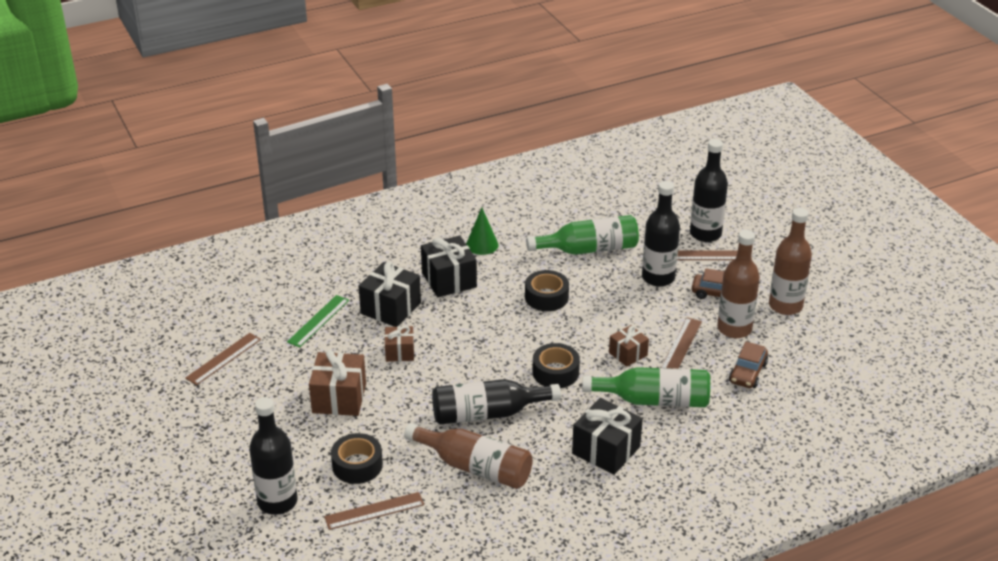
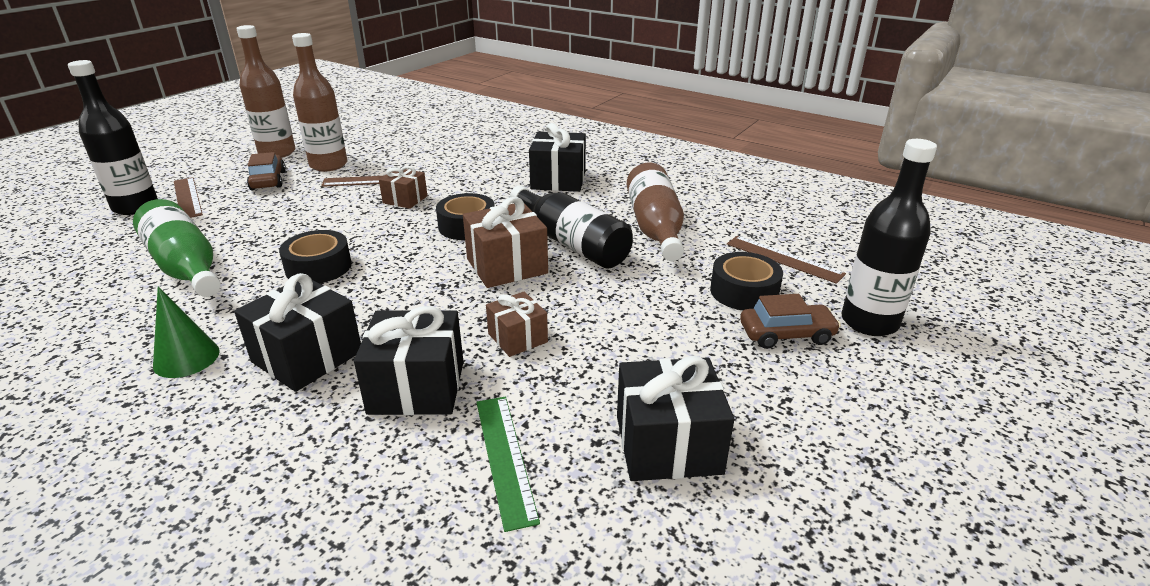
camera: 120 degrees left, 5 degrees down
brown ruler [185,333,261,385] -> none
green ruler [287,295,349,348] -> green ruler turned 75 degrees clockwise [477,397,540,532]
brown gift [309,350,366,416] -> brown gift moved to [463,197,548,288]
green bottle [582,367,710,407] -> none
black bottle [642,181,680,287] -> none
brown car [729,342,768,388] -> brown car moved to [740,294,841,349]
none -> black gift [617,356,734,481]

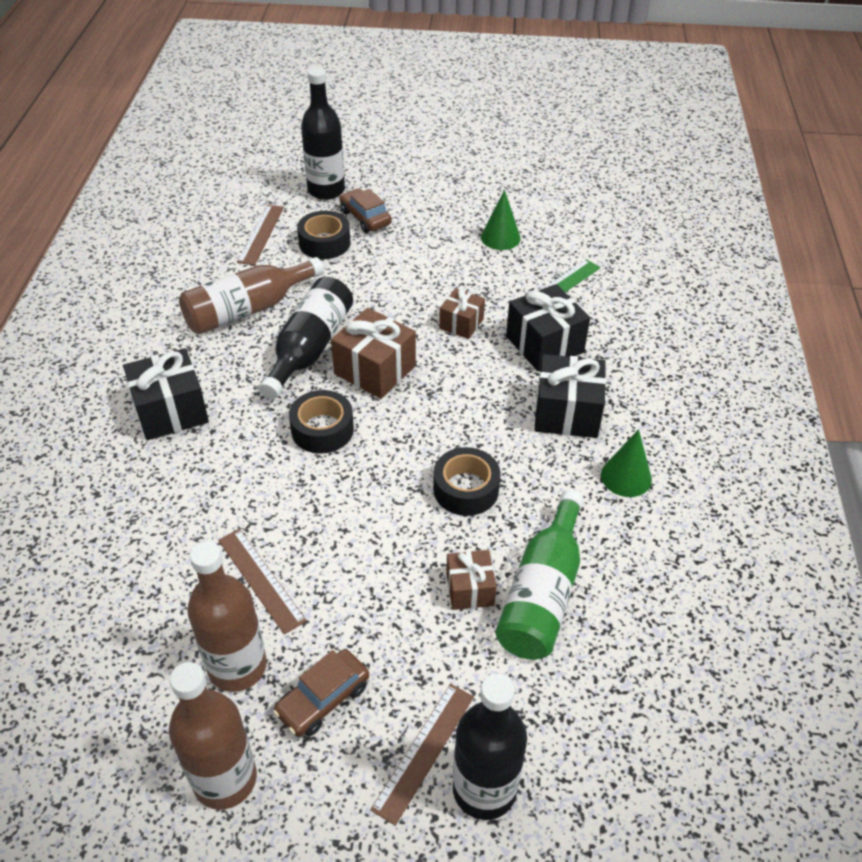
camera: 120 degrees left, 15 degrees up
brown gift [379,166,427,209] -> brown gift moved to [446,550,496,610]
black gift [617,356,734,481] -> green cone [481,190,521,250]

